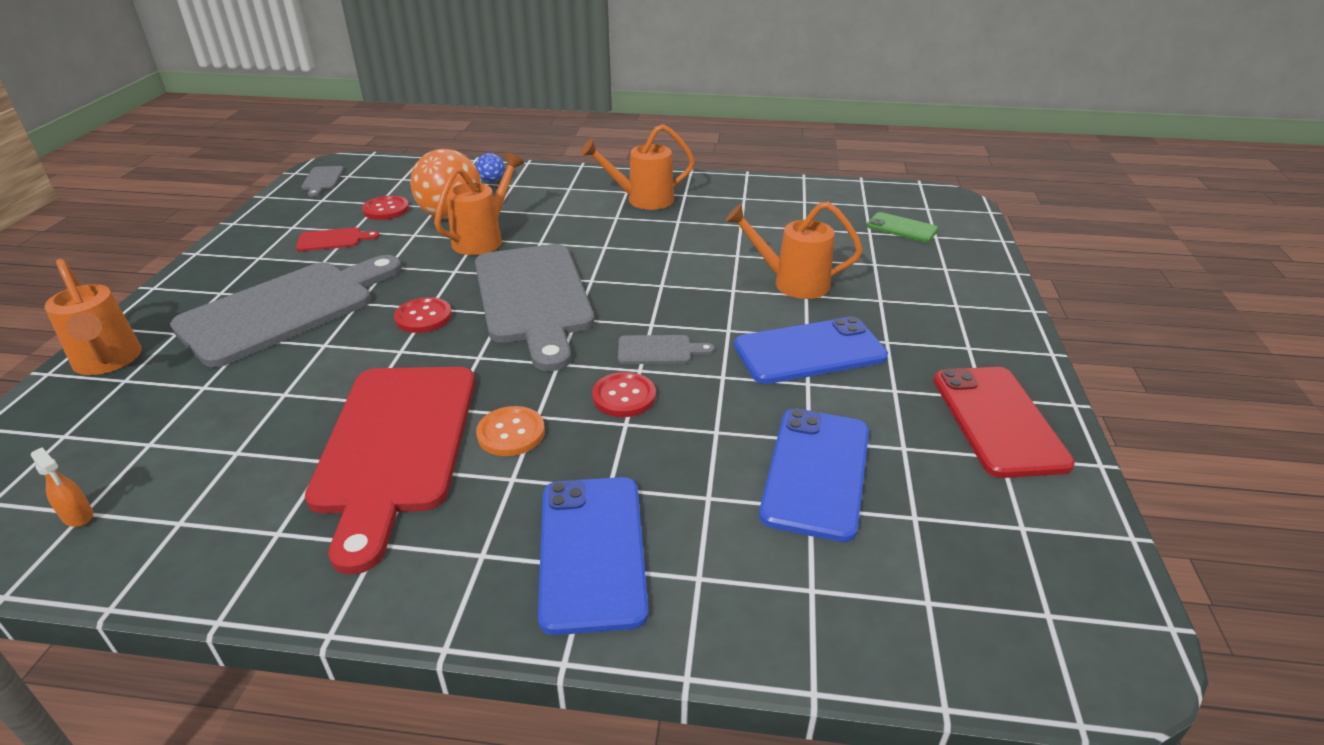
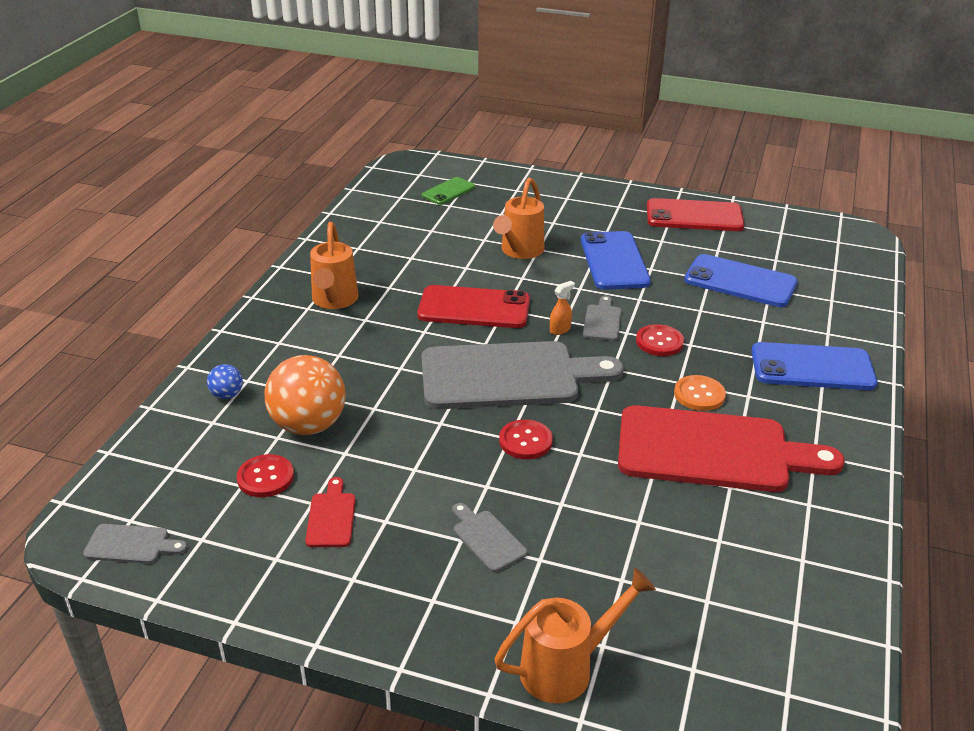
camera: 80 degrees left, 0 degrees up
orange spray bottle [31,447,93,527] -> orange spray bottle moved to [550,281,575,335]
grey cutting board [170,255,402,367] -> grey cutting board [452,503,527,572], size x0.40
orange watering can [434,152,524,255] -> none
none -> red phone [417,285,530,328]

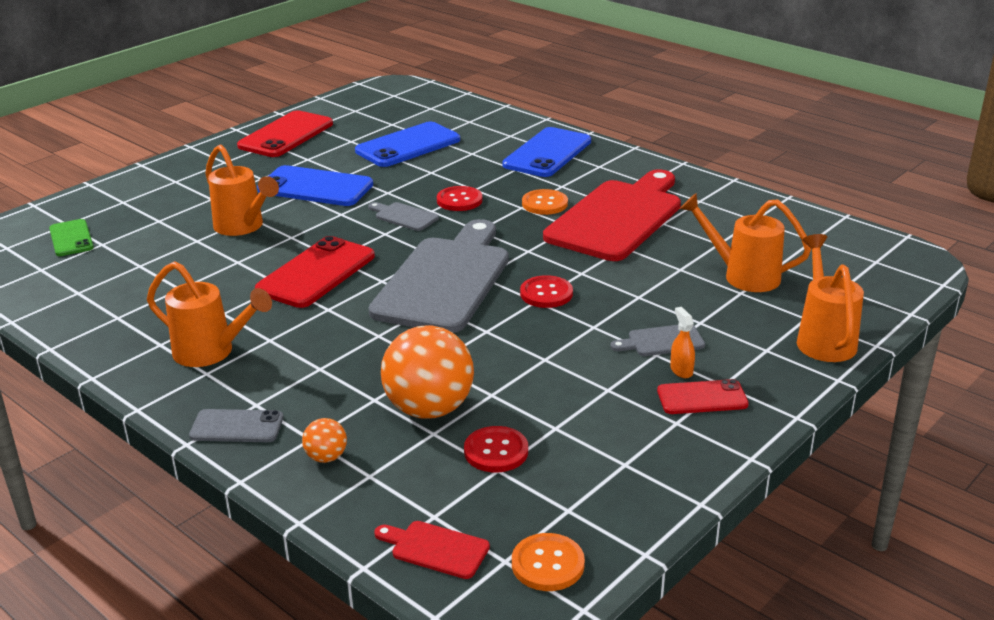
camera: 65 degrees left, 5 degrees down
grey cutting board [83,524,187,564] -> orange button [512,533,585,591]
blue ball [207,364,243,399] -> orange ball [302,418,347,463]
red cutting board [305,477,355,547] -> red cutting board moved to [374,521,490,579]
orange spray bottle [550,281,575,335] -> orange spray bottle moved to [670,307,695,378]
none -> grey phone [189,409,283,442]
none -> red phone [657,379,749,414]
none -> orange watering can [680,193,811,292]

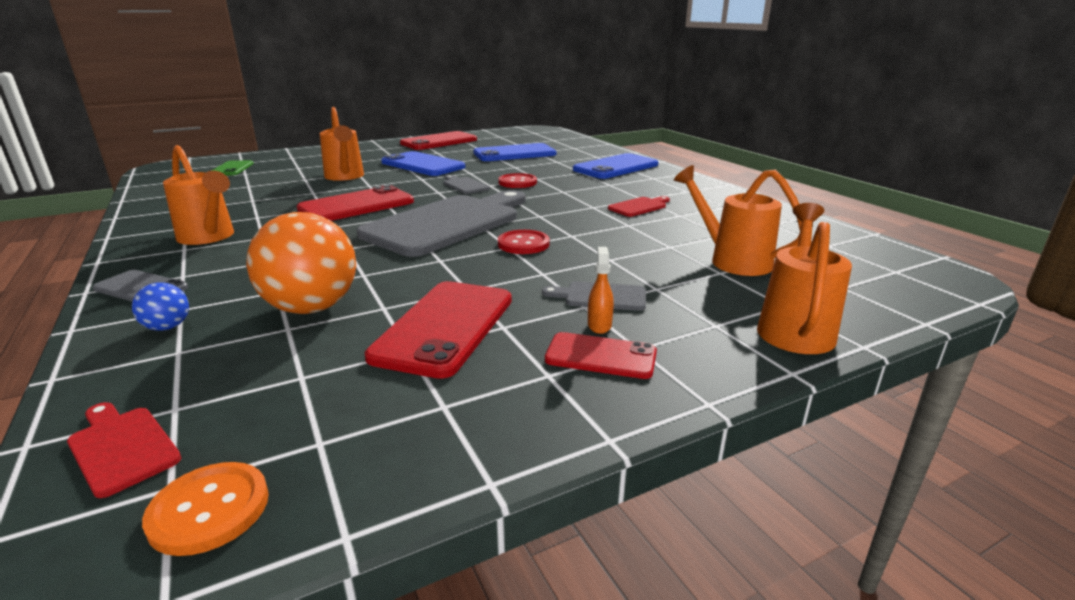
camera: 20 degrees right, 5 degrees down
orange ball [302,418,347,463] -> blue ball [132,282,189,331]
red button [464,426,528,472] -> none
orange button [522,189,568,215] -> none
red cutting board [543,169,681,261] -> red cutting board [608,196,670,217], size x0.40
none -> red phone [365,281,512,379]

